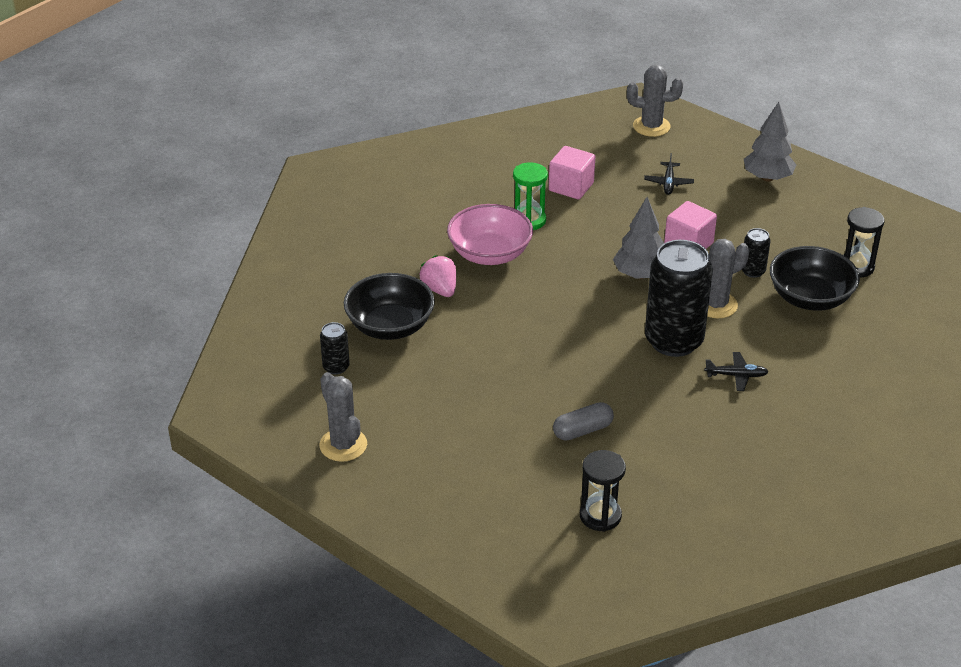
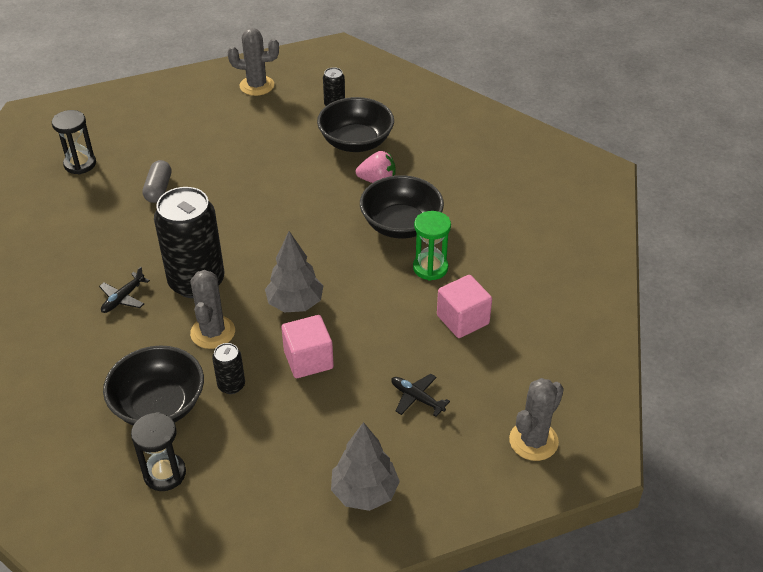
camera: 120 degrees right, 5 degrees up
pink bowl [447,204,533,265] -> black bowl [360,175,444,238]

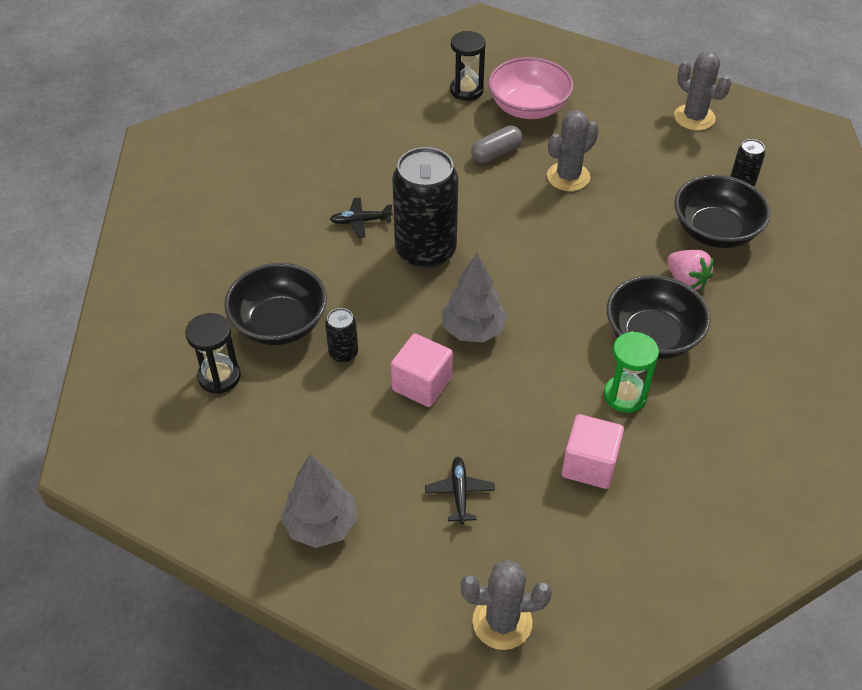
camera: 50 degrees right, 5 degrees up
grey cactus [190,270,235,349] -> grey cactus moved to [547,110,599,191]
none -> pink bowl [488,57,573,119]

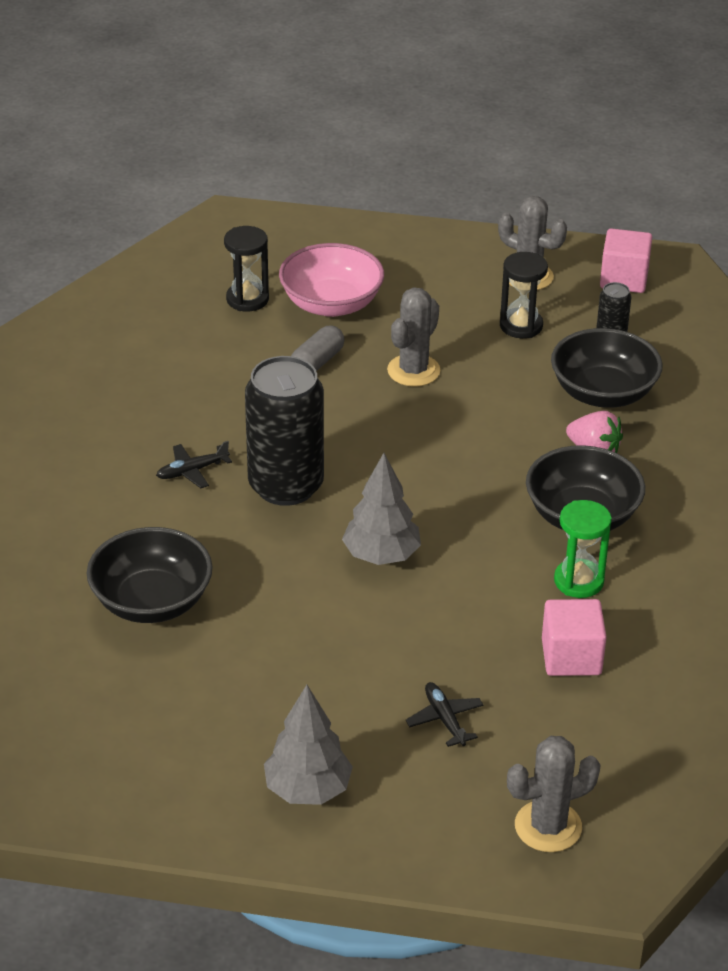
camera: 20 degrees left, 10 degrees down
black hourglass [185,313,241,394] -> black hourglass moved to [500,252,548,338]
black can [325,308,358,363] -> none
pink cube [391,334,453,407] -> pink cube moved to [600,228,652,293]

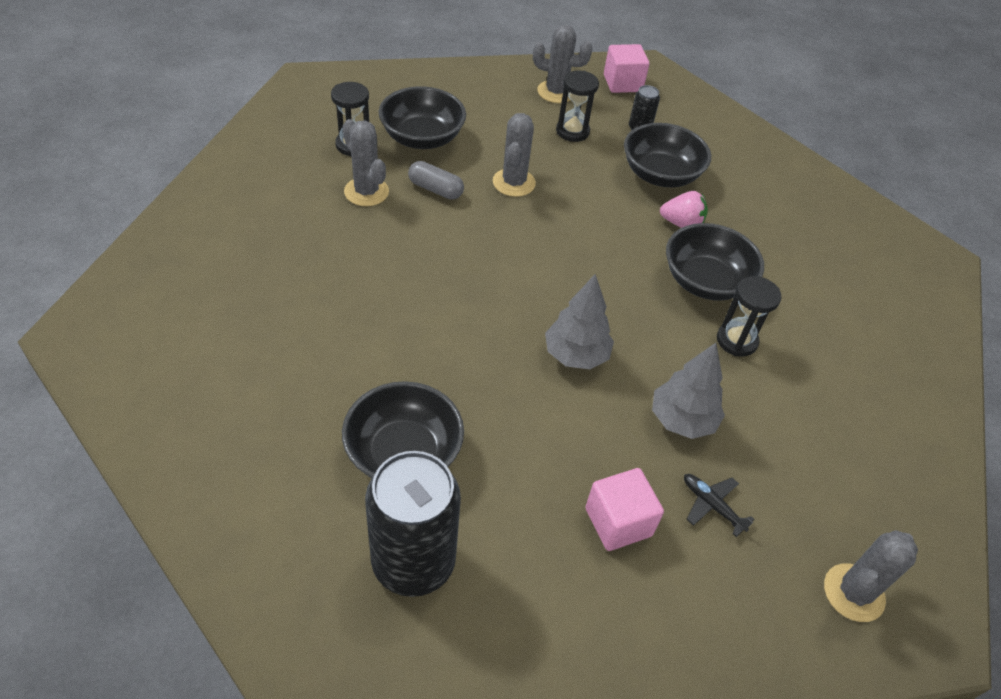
camera: 25 degrees left, 10 degrees up
black plane [156,441,232,488] -> none
black can [245,356,324,506] -> black can moved to [365,451,461,597]
grey tree [264,685,353,805] -> grey tree moved to [652,343,725,439]
pink bowl [279,243,384,317] -> black bowl [379,86,466,149]
grey capsule [291,325,345,371] -> grey capsule turned 75 degrees counterclockwise [408,161,464,200]
pink cube [542,599,607,676] -> pink cube moved to [585,468,664,551]
green hourglass [554,500,612,598] -> black hourglass [717,276,781,357]
none -> grey cactus [343,119,389,206]

